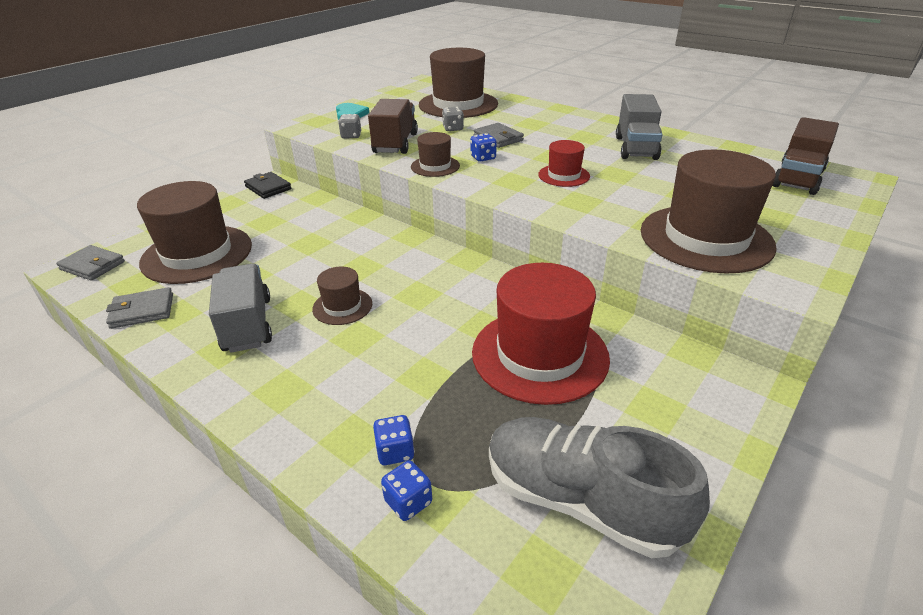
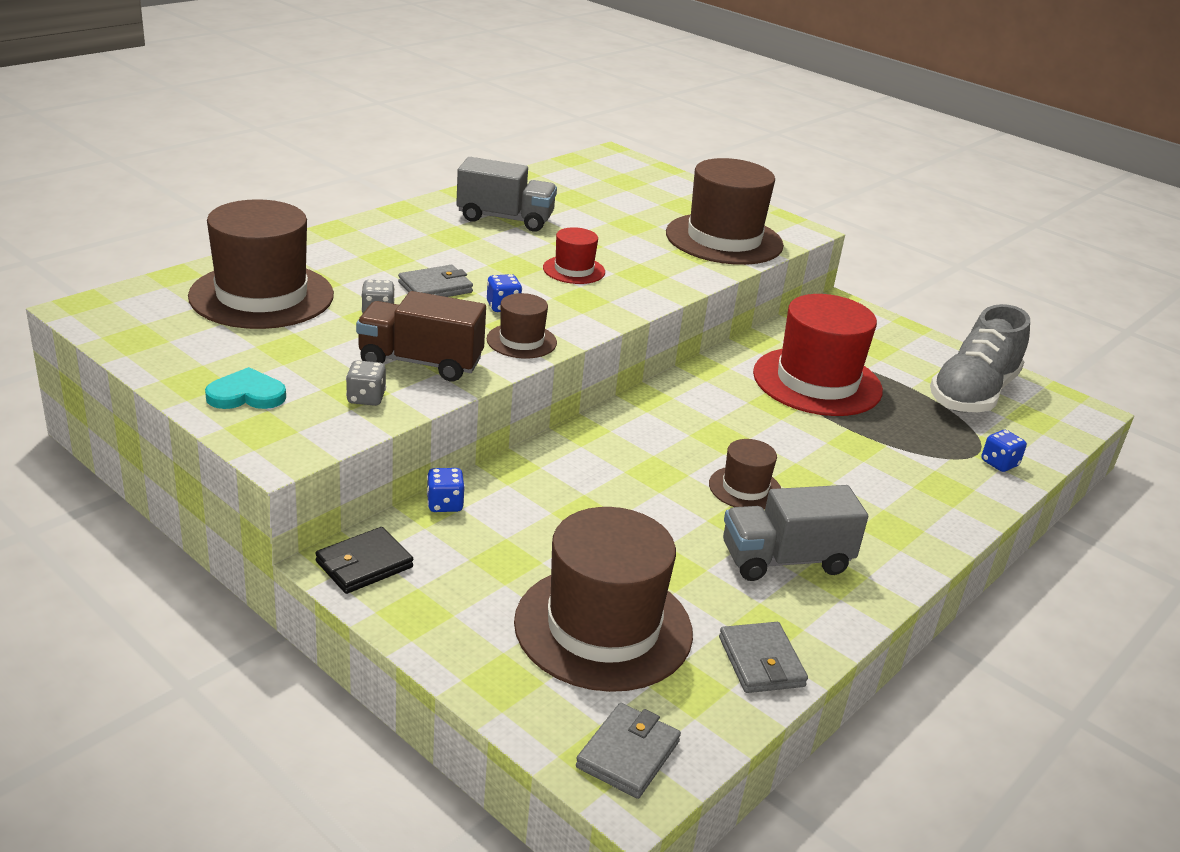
camera: 90 degrees left, 5 degrees down
blue dice [373,415,415,465] -> blue dice moved to [427,468,465,512]
brown truck [772,117,839,195] -> none

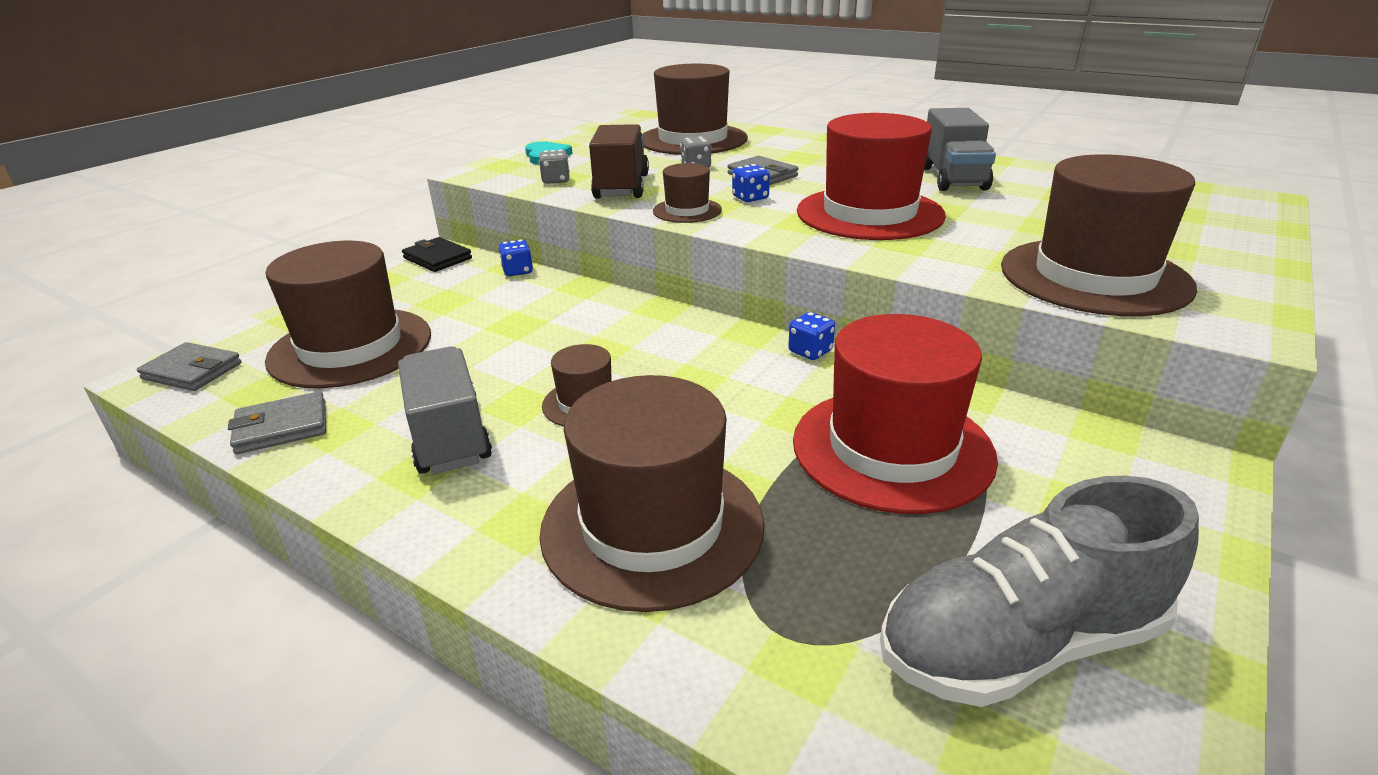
camera: 85 degrees right, 0 degrees up
red hat [543,227,605,284] -> red hat [797,113,946,240], size x2.04
grey shoe [930,304,1030,412] -> grey shoe turned 45 degrees counterclockwise [880,476,1199,707]
blue dice [981,430,1027,472] -> blue dice moved to [788,312,835,360]
none -> brown hat [539,375,764,612]

